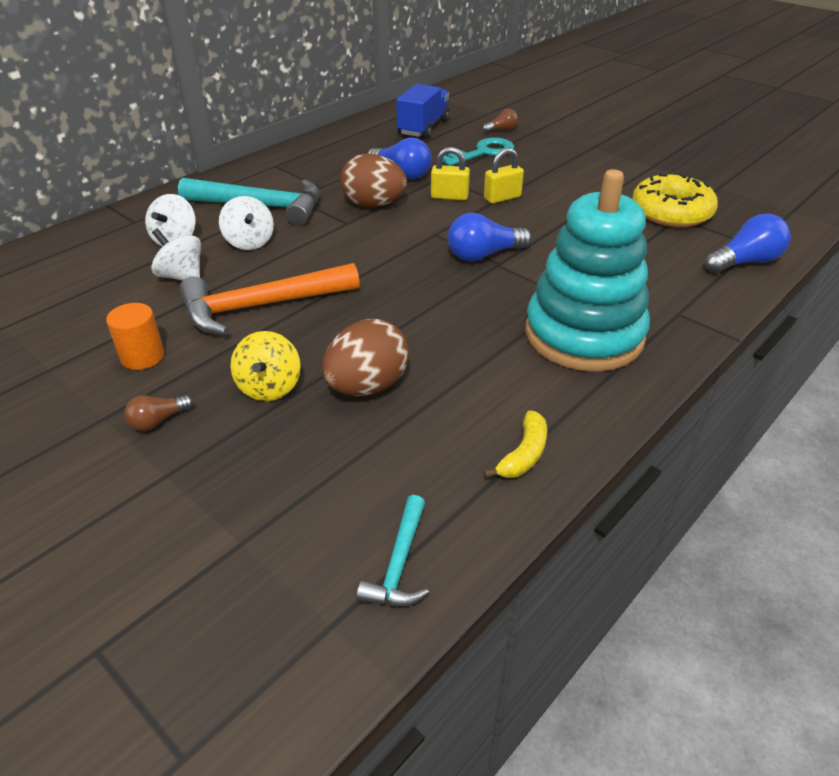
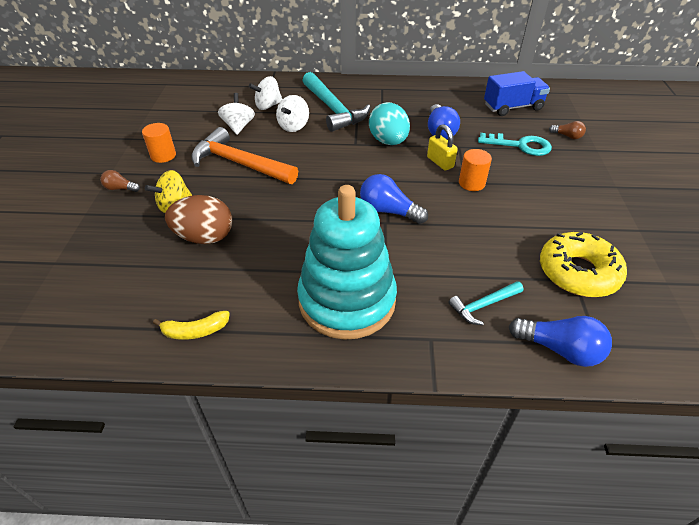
camera: 50 degrees right, 5 degrees up
brown egg [340,154,407,207] -> turquoise egg [369,102,410,145]
turquoise hammer [357,495,429,606] -> turquoise hammer moved to [449,281,523,325]
yellow padlock [484,148,524,204] -> orange cylinder [459,149,492,191]

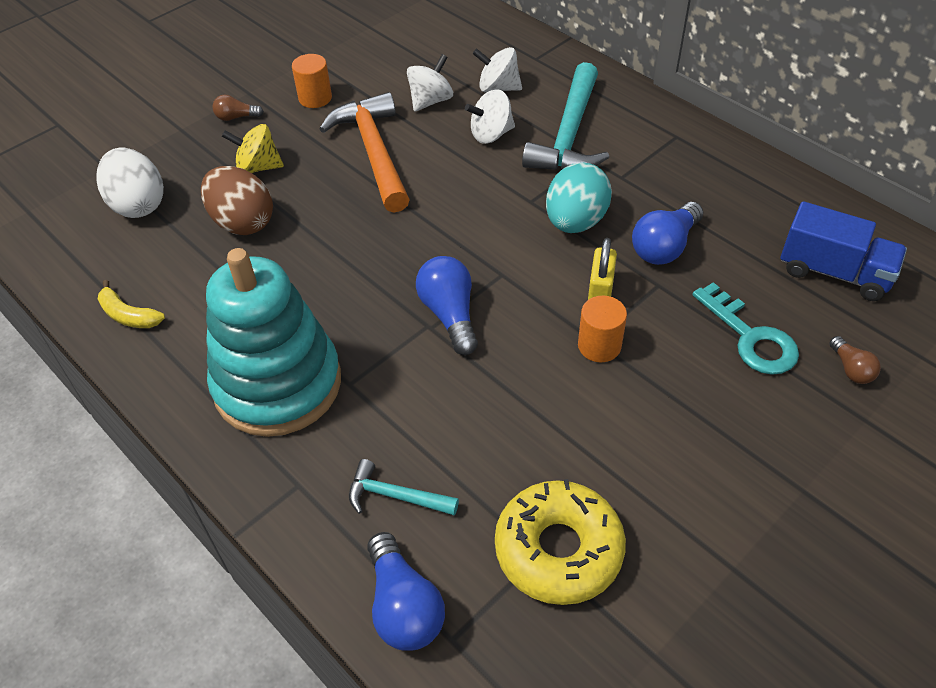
camera: 45 degrees right, 5 degrees up
brown light bulb [100,170,140,192] -> brown light bulb turned 60 degrees counterclockwise [212,95,264,121]
none -> white egg [96,148,164,218]

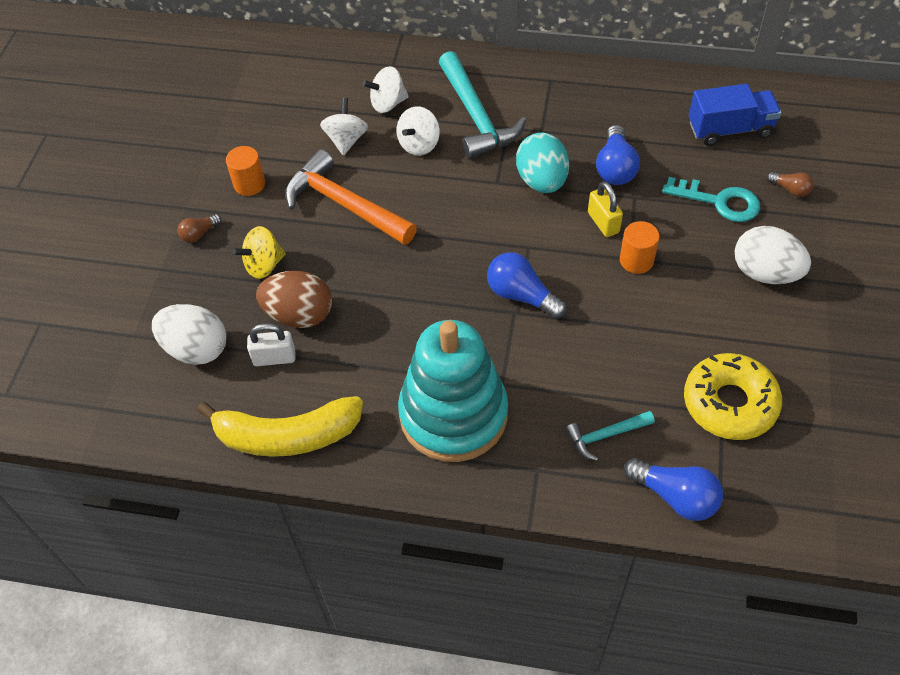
camera: 35 degrees left, 5 degrees up
yellow banana [98,280,165,328] -> yellow banana [197,396,363,457], size x2.07
none -> white padlock [247,323,295,366]
none -> white egg [735,226,811,284]

